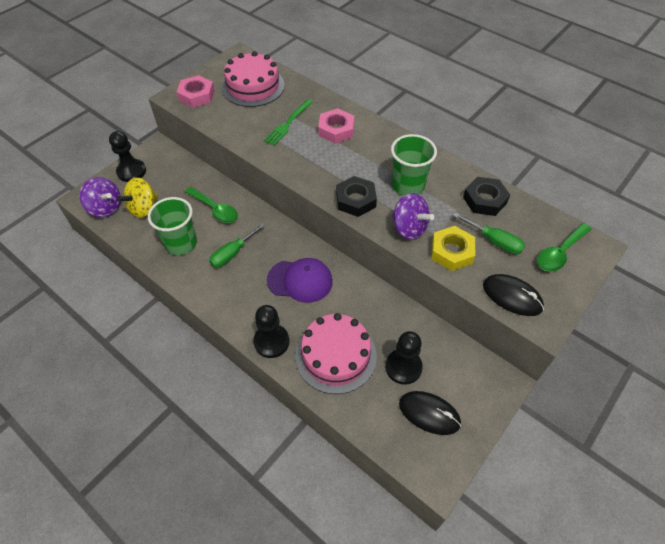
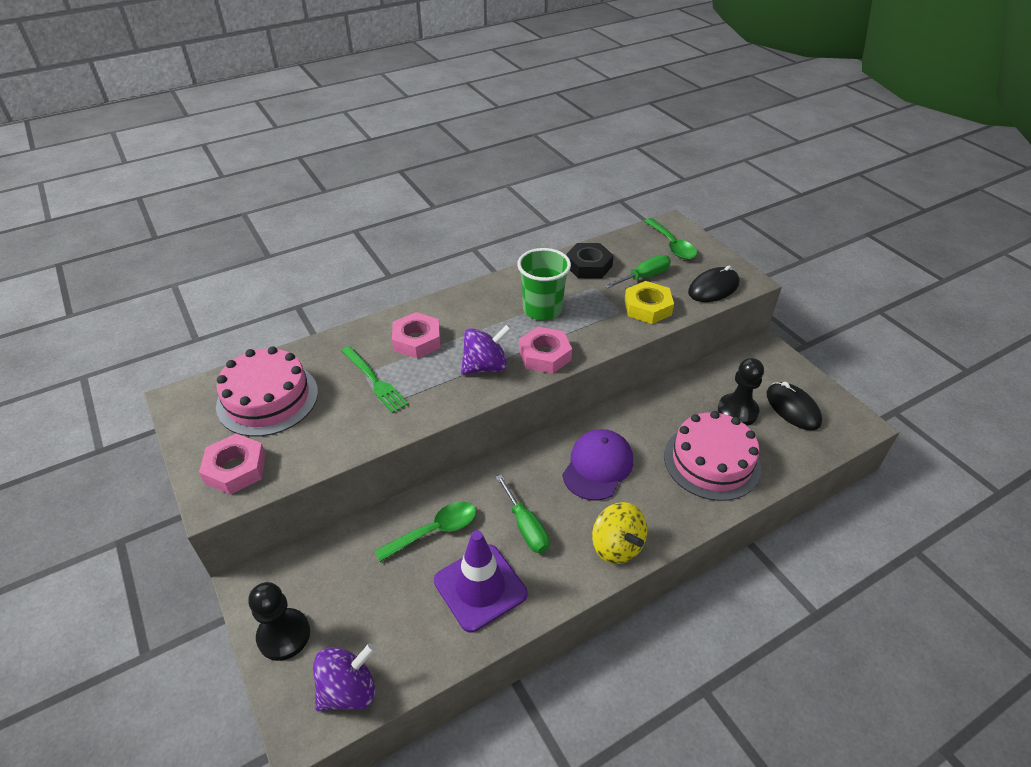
camera: 70 degrees left, 10 degrees down
yellow spinning top [117,177,158,218] -> yellow spinning top moved to [592,502,647,564]
green cup [148,197,197,255] -> purple traffic cone [434,530,527,632]
black pawn [253,305,289,358] -> none
black nut [336,176,377,217] -> pink nut [519,327,572,374]
purple spinning top [392,193,434,240] -> purple spinning top moved to [461,325,511,375]
black mouse [399,391,461,435] -> black mouse turned 75 degrees counterclockwise [766,382,822,430]

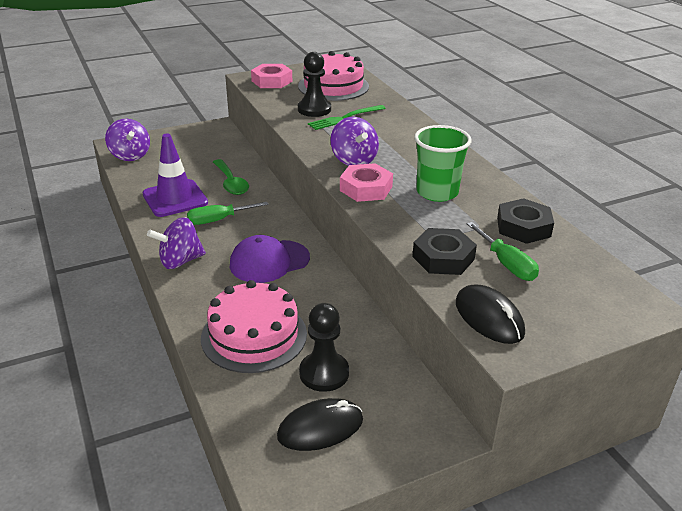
camera: 95 degrees right, 10 degrees down
black pawn [248,582,310,661] -> black pawn moved to [298,52,331,117]
pink nut [392,312,440,359] -> none
purple cap [562,429,633,501] -> purple cap turned 120 degrees clockwise [230,235,310,283]
yellow spinning top [592,502,647,564] -> purple spinning top [147,217,206,269]
yellow nut [624,281,674,324] -> black nut [412,228,477,275]
green spoon [644,218,697,260] -> none

